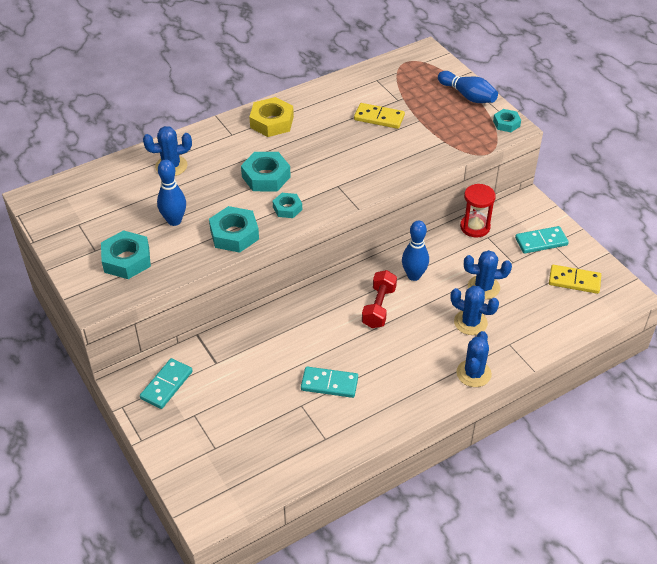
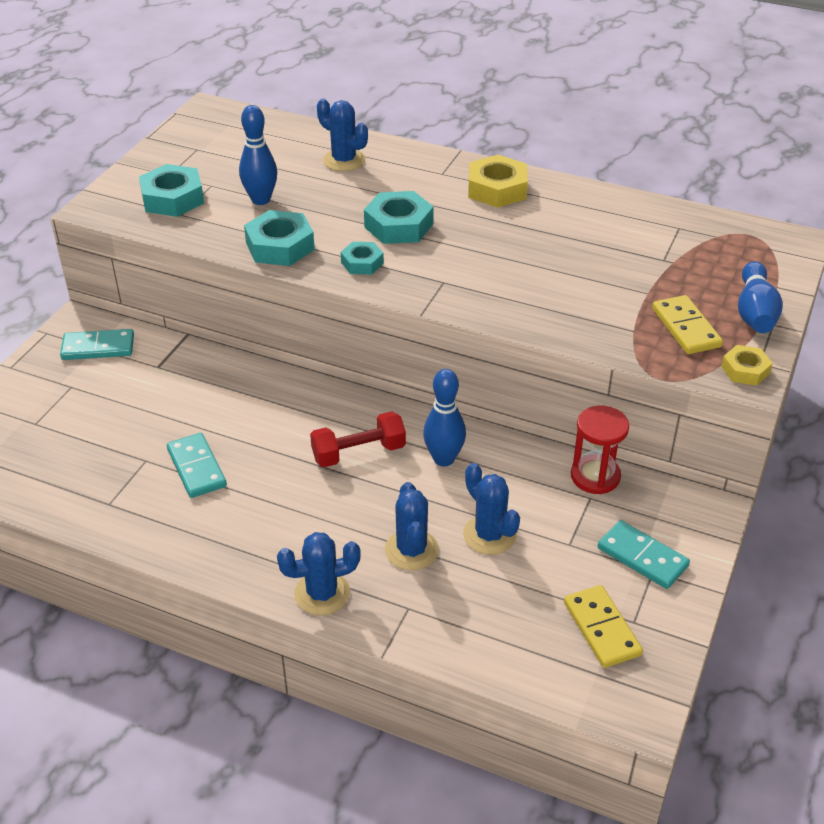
camera: 55 degrees right, 5 degrees down
yellow domino [354,103,405,129] -> yellow domino moved to [652,295,723,354]
turquoise nut [493,109,521,132] -> yellow nut [721,345,773,386]

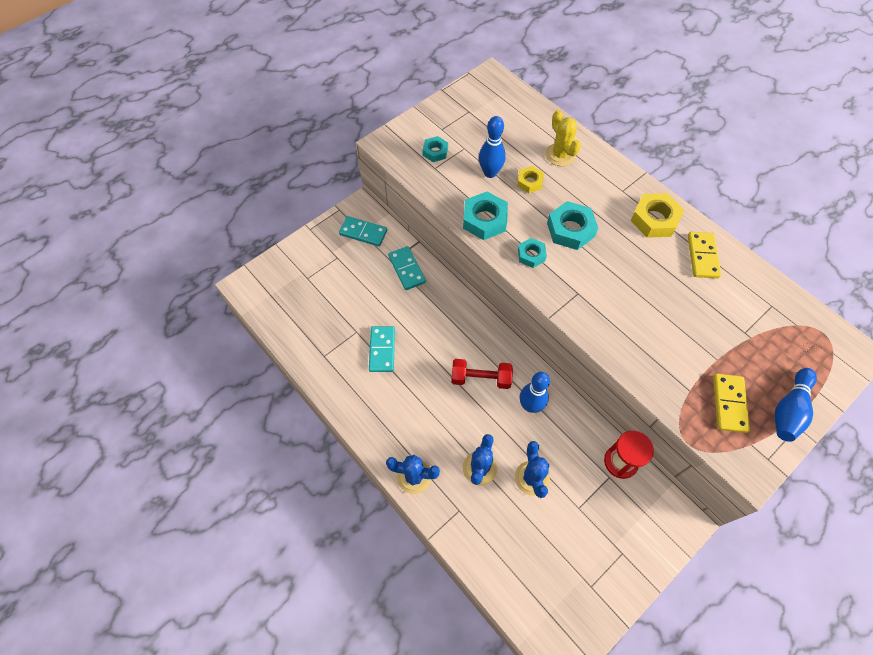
camera: 25 degrees right, 20 degrees up
turquoise nut [139,164,204,217] -> turquoise nut [422,136,448,162], size x0.59
blue cactus [317,98,368,171] -> yellow cactus [545,110,581,166]
yellow domino [564,585,643,668] -> yellow domino moved to [688,232,721,278]
turquoise domino [598,520,690,589] -> turquoise domino moved to [388,246,426,290]
yellow nut [721,345,773,386] -> yellow nut moved to [517,166,544,193]

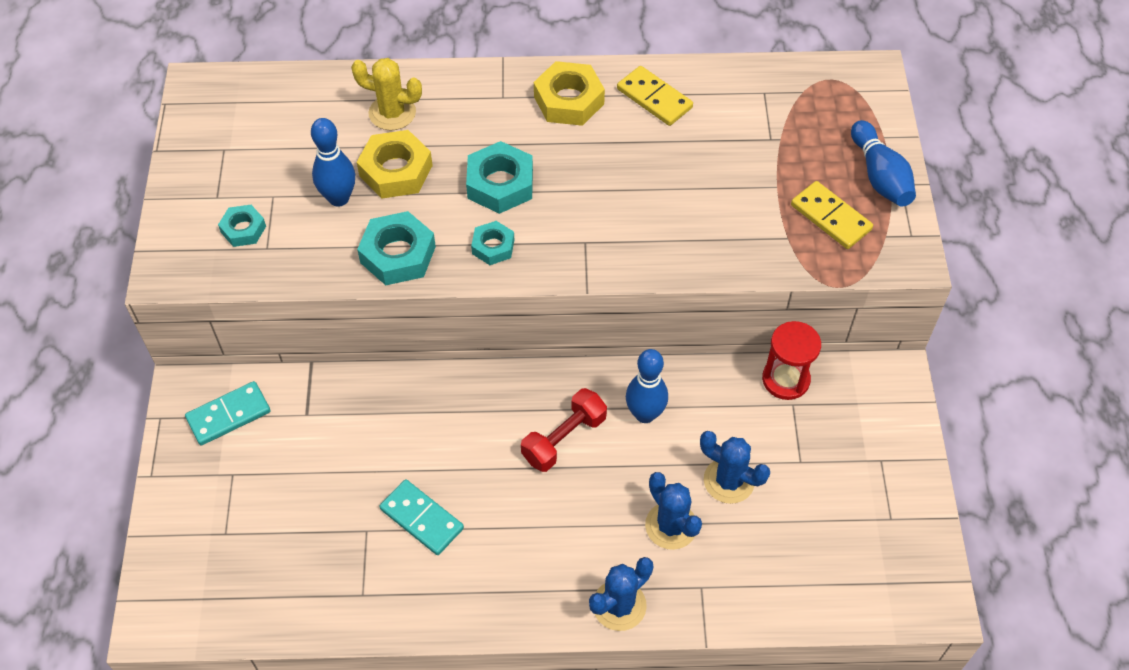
camera: 50 degrees left, 5 degrees down
turquoise domino [388,246,426,290] -> none
yellow nut [517,166,544,193] -> yellow nut [357,130,433,199], size x1.68

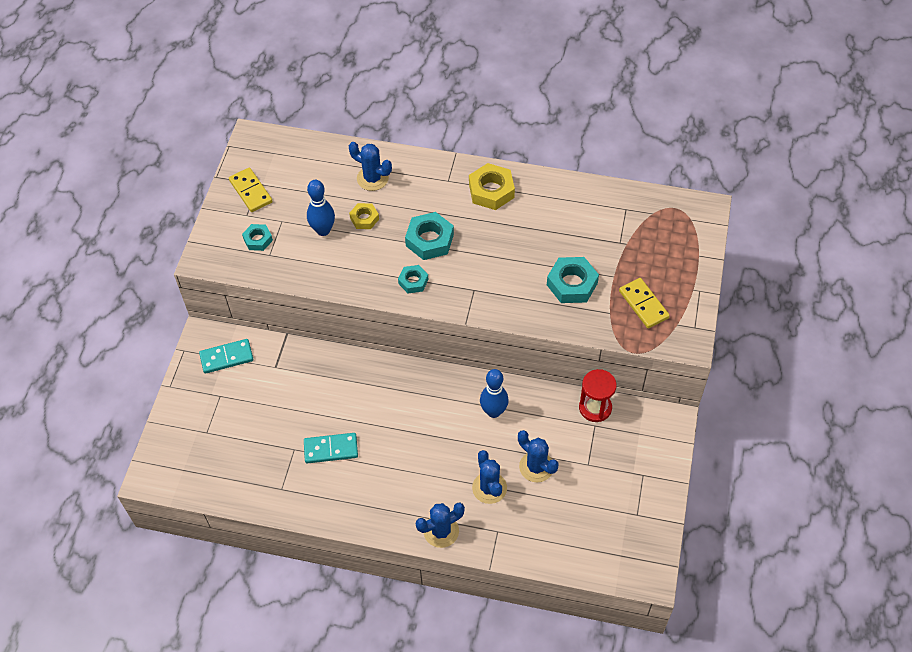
camera: 15 degrees right, 0 degrees up
yellow cactus [351,58,422,130] -> blue cactus [349,142,392,191]
yellow nut [357,130,433,199] -> yellow nut [349,203,379,229], size x0.59
turquoise nut [357,211,436,285] -> turquoise nut moved to [547,257,599,303]
turquoise domino [379,480,464,555] -> turquoise domino turned 60 degrees counterclockwise [304,433,358,463]
red dumbbell [521,388,607,472] -> none
yellow domino [617,66,693,126] -> yellow domino moved to [229,168,273,212]
blue bowling pin [851,120,916,207] -> none

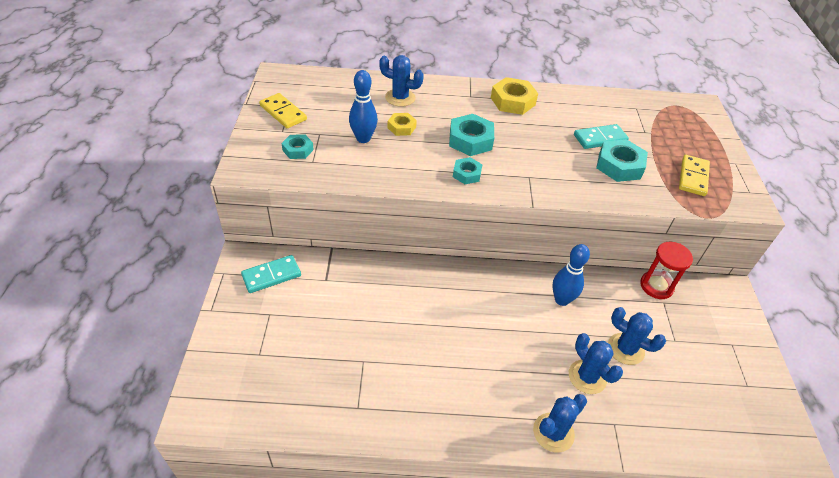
camera: 15 degrees left, 10 degrees down
turquoise domino [304,433,358,463] -> turquoise domino moved to [574,124,629,149]
yellow domino [619,278,670,328] -> yellow domino turned 60 degrees clockwise [679,155,710,196]

